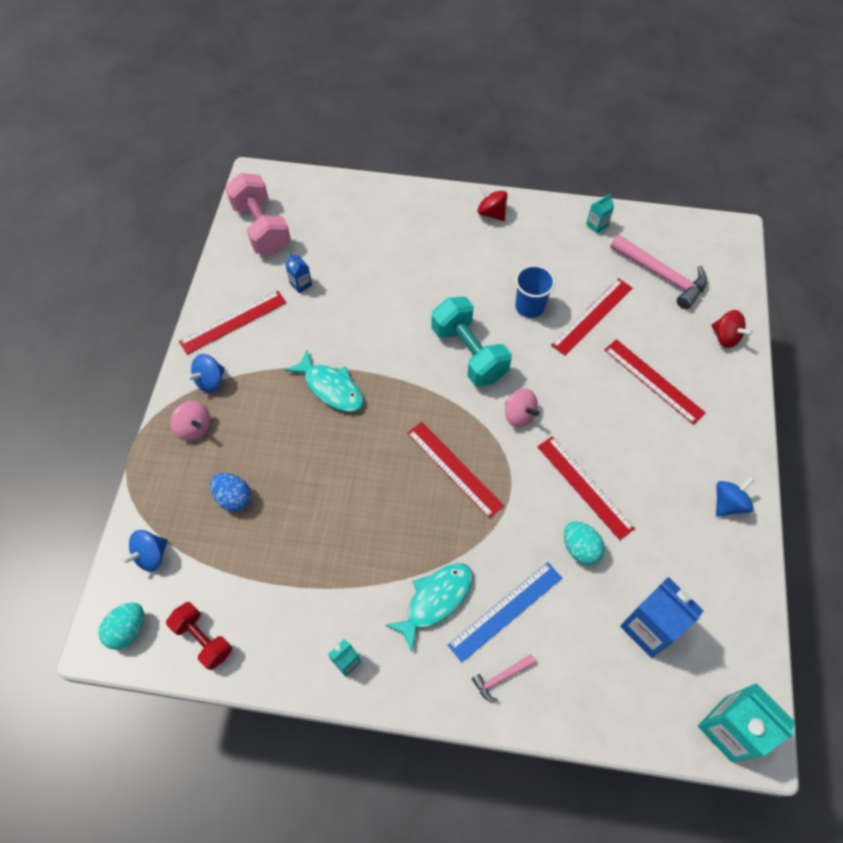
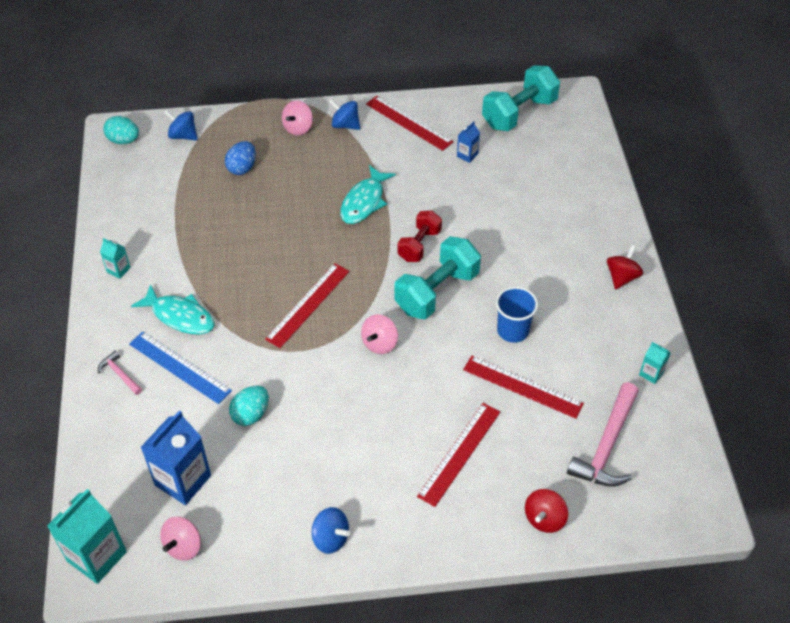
camera: 75 degrees right, 10 degrees down
red dumbbell [166,602,232,670] -> red dumbbell moved to [397,211,442,262]
pink dumbbell [225,173,291,254] -> turquoise dumbbell [482,65,560,131]
red ruler [537,436,635,540] -> none
none -> pink spinning top [160,517,201,561]

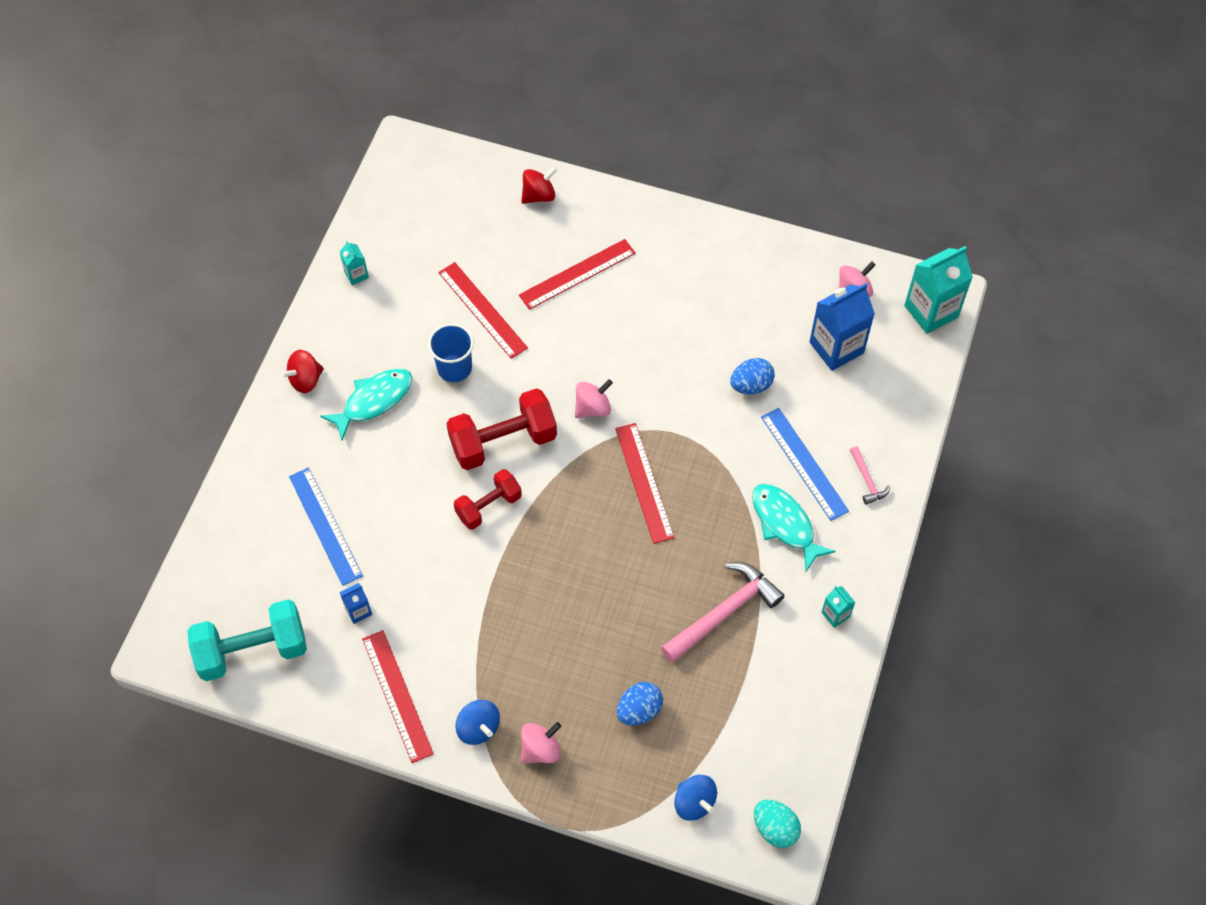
camera: 155 degrees left, 10 degrees up
turquoise egg [229,386,269,426] -> blue egg [730,358,775,394]
red ruler [265,263,350,348] -> red ruler turned 75 degrees counterclockwise [615,423,674,544]
blue spinning top [312,507,350,554] -> none
turquoise fish [340,165,396,224] -> turquoise fish moved to [320,369,413,441]
turquoise dumbbell [394,236,481,319] -> red dumbbell [447,388,557,470]
pink hammer [567,382,639,487] -> pink hammer moved to [661,562,785,663]
none -> blue ruler [289,467,363,586]

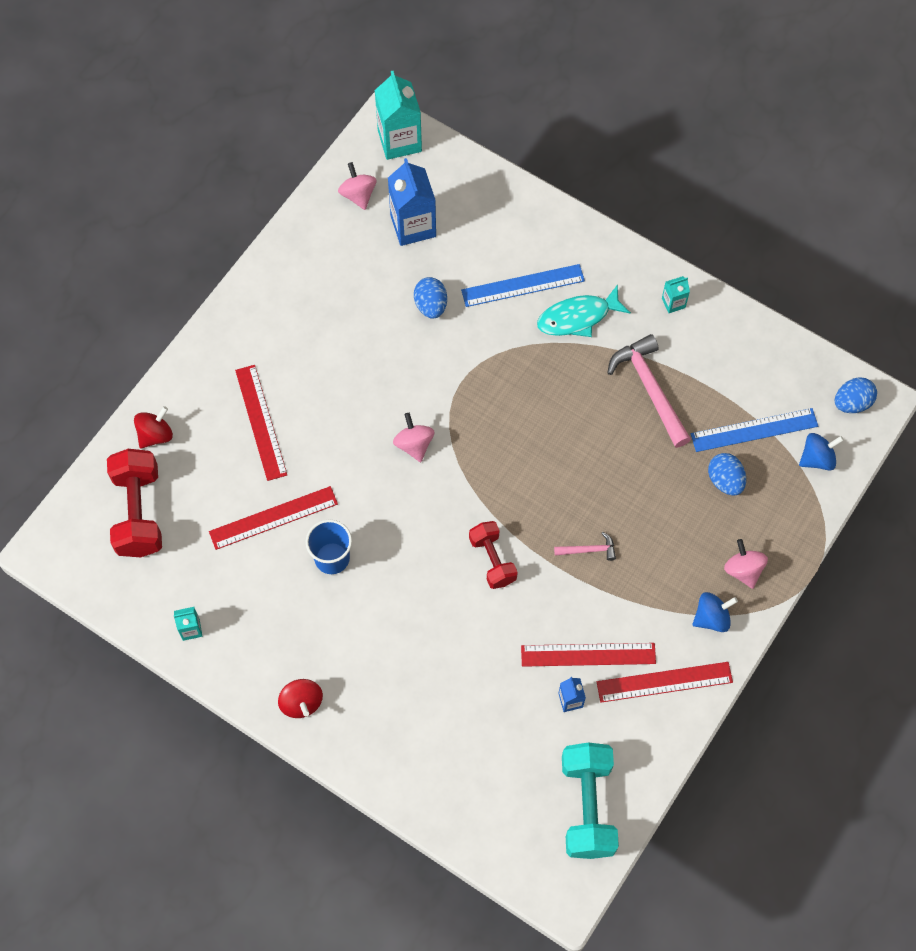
camera: 75 degrees left, 5 degrees up
blue ruler [289,467,363,586] -> blue ruler moved to [691,408,818,452]
turquoise fish [320,369,413,441] -> none
red dumbbell [447,388,557,470] -> red dumbbell moved to [107,449,162,557]
red spinning top [521,166,557,204] -> red spinning top turned 60 degrees clockwise [134,406,173,449]
red ruler [615,423,674,544] -> red ruler moved to [521,643,656,667]
turquoise egg [754,800,801,848] -> blue egg [835,377,877,413]
pink hammer [850,446,890,505] -> pink hammer moved to [554,532,616,561]

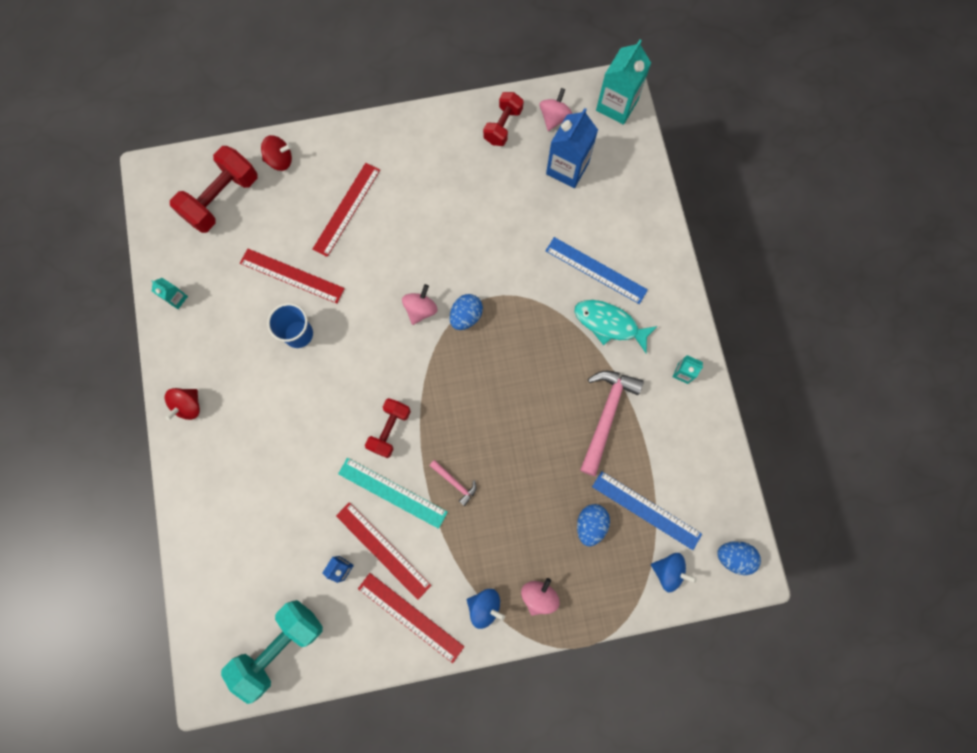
camera: 45 degrees right, 10 degrees up
blue egg [414,277,447,319] -> blue egg moved to [450,294,483,330]
none -> turquoise ruler [338,458,448,529]
none -> red dumbbell [483,92,524,146]

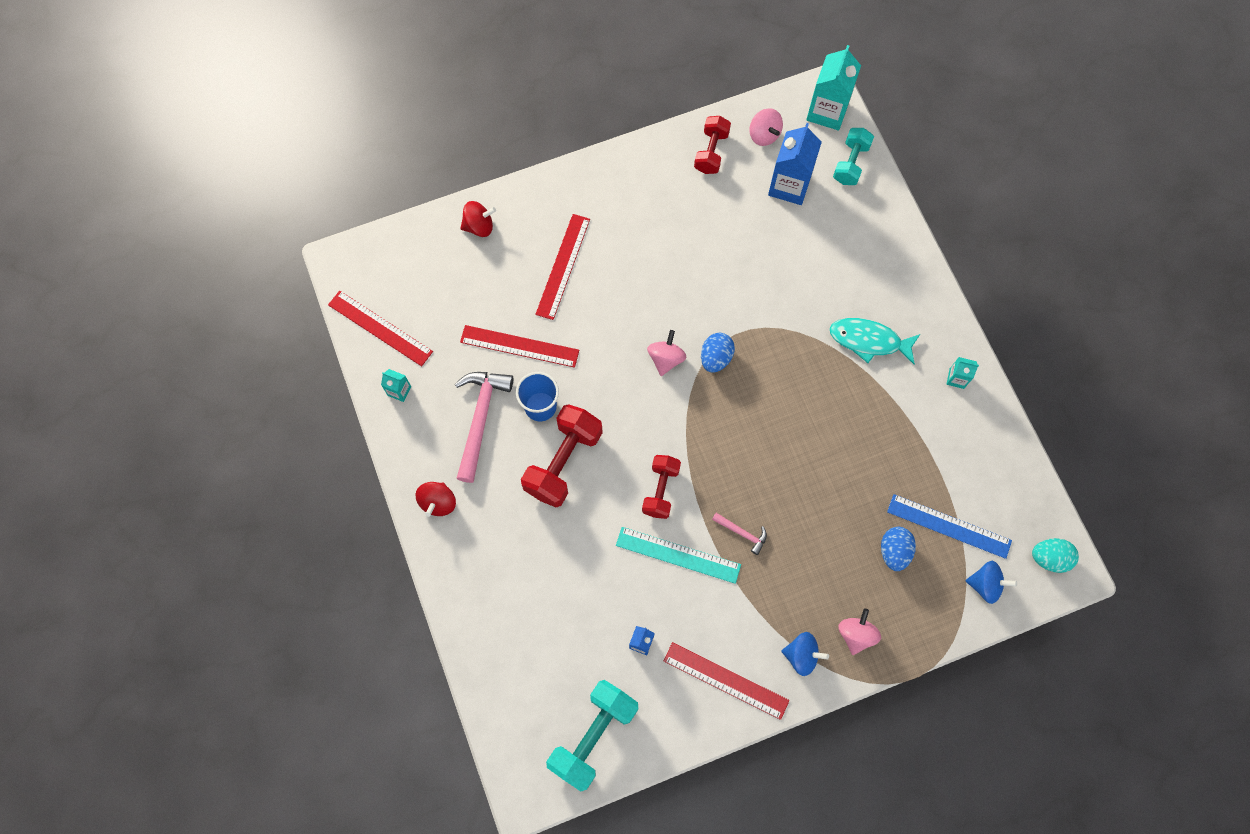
camera: 10 degrees left, 5 degrees down
red dumbbell [170,146,257,233] -> red dumbbell moved to [521,404,603,507]
red ruler [336,502,431,600] -> red ruler moved to [328,291,433,366]
pink spinning top [539,88,572,131] -> pink spinning top turned 135 degrees clockwise [749,108,783,146]
blue ruler [546,237,648,304] -> none
pink hammer [580,371,644,476] -> pink hammer moved to [455,372,513,483]
blue egg [717,541,761,575] -> turquoise egg [1032,538,1079,573]
none -> turquoise dumbbell [833,128,874,185]

